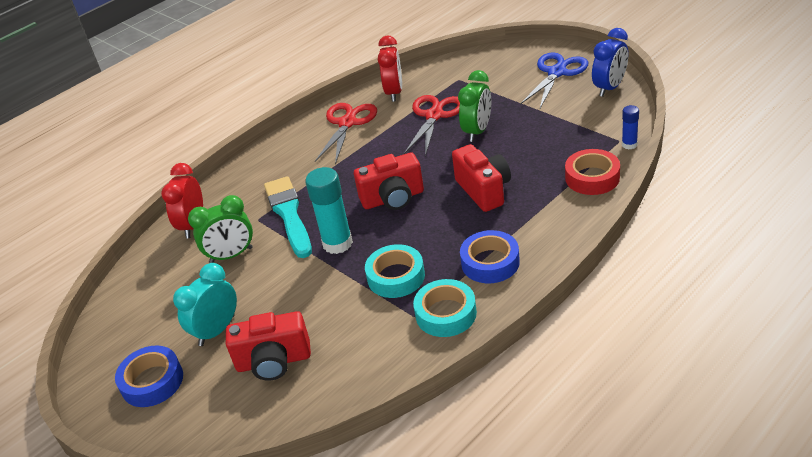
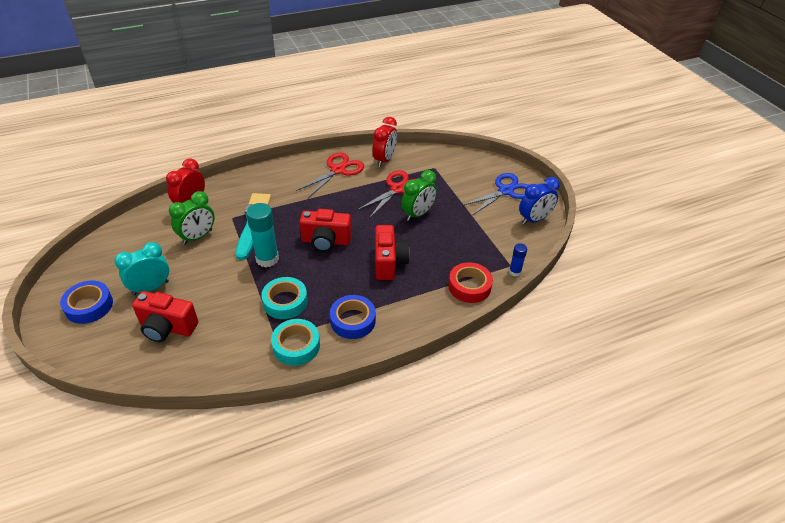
camera: 15 degrees right, 5 degrees up
green clock [188,195,253,263] -> green clock turned 45 degrees counterclockwise [169,191,215,245]

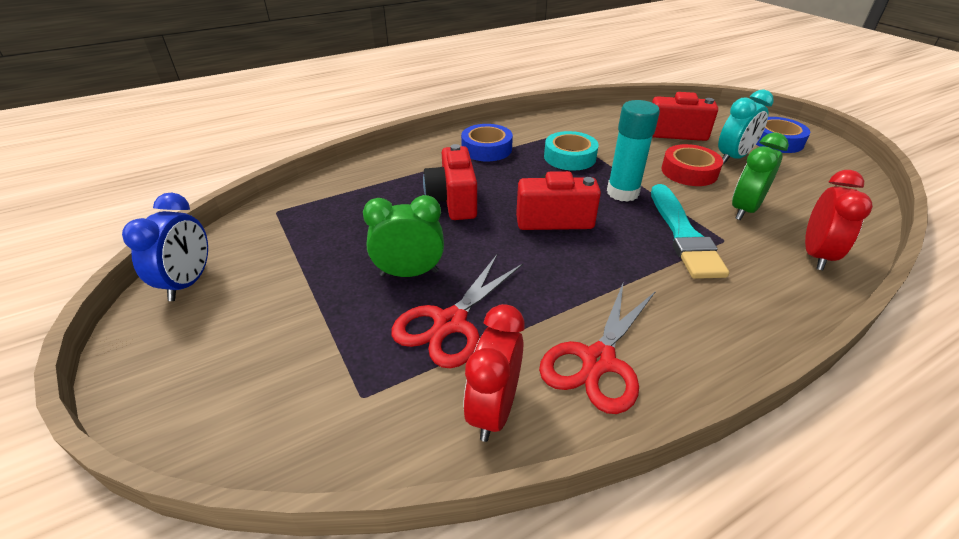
camera: 175 degrees right, 5 degrees down
turquoise tape [271,319,320,366] -> none
green clock [401,170,437,221] -> green clock turned 45 degrees clockwise [363,195,444,277]
red tape [448,262,493,303] -> red tape moved to [661,144,723,186]
blue scissors [461,173,529,216] -> none
blue glue stick [509,243,527,277] -> none
blue clock [519,177,560,225] -> blue clock turned 135 degrees clockwise [122,193,208,301]

